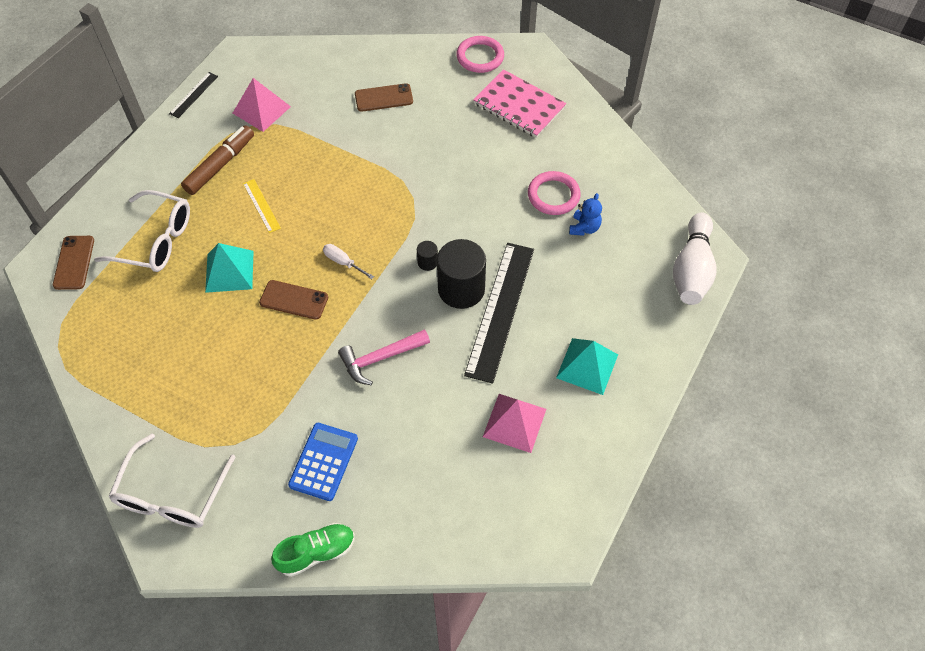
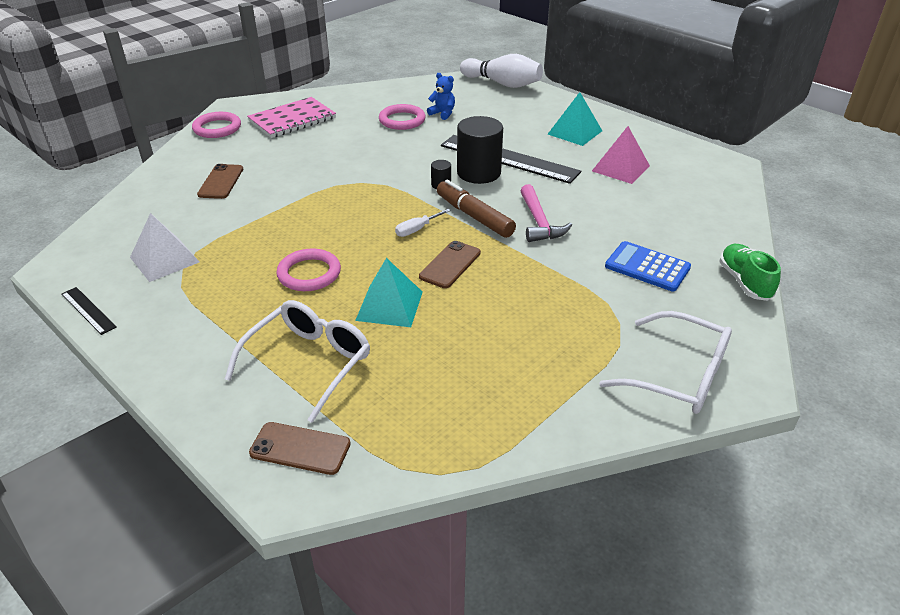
camera: 75 degrees left, 20 degrees down
brown marker [181,125,254,195] -> brown marker moved to [437,180,516,238]
pink pyramid [233,78,291,132] -> white pyramid [130,213,199,282]
yellow ruler [243,179,281,233] -> pink ring [276,248,341,291]

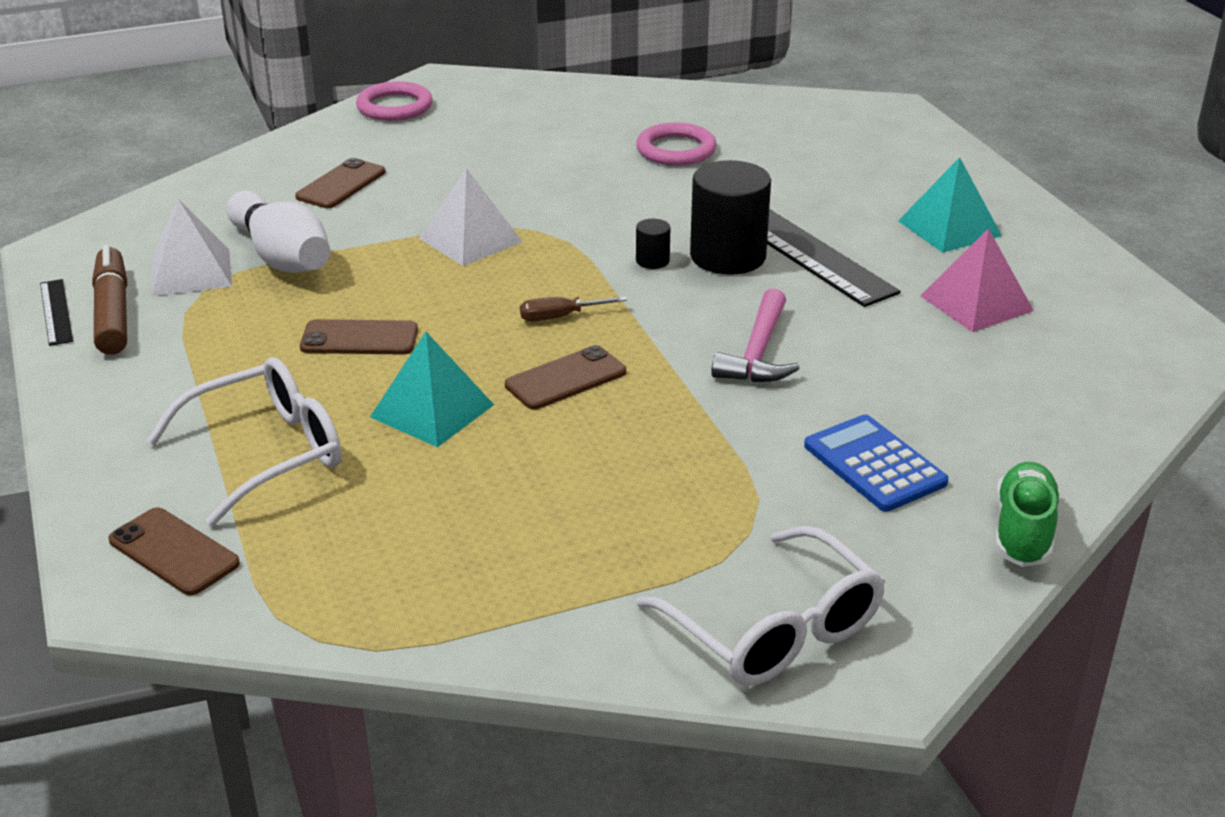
camera: 25 degrees right, 5 degrees down
pink notebook [247,97,336,138] -> none
pink ring [276,248,341,291] -> brown phone [300,319,418,354]
white screwdriver [395,209,451,237] -> brown screwdriver [520,296,627,321]
blue teddy bear [427,73,455,120] -> none
brown marker [437,180,516,238] -> brown marker moved to [92,245,127,355]
white bowling pin [460,54,543,88] -> white bowling pin moved to [227,191,330,273]
none -> white pyramid [419,168,523,266]

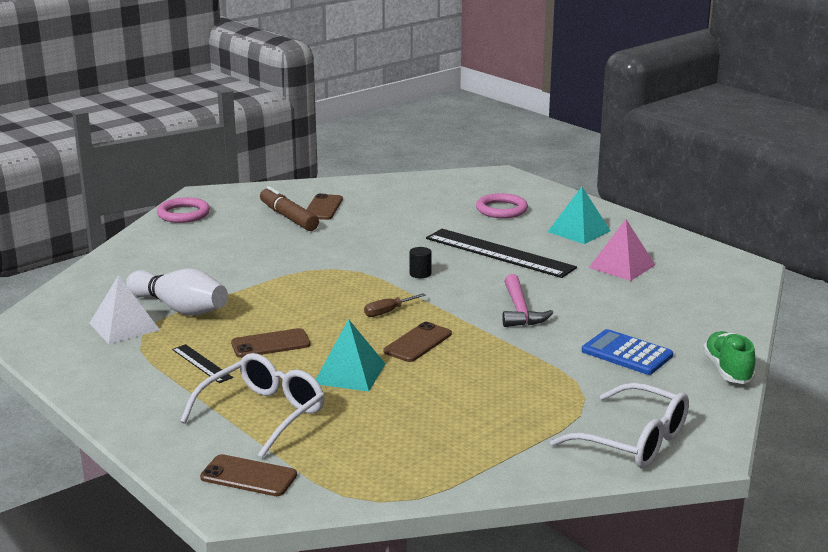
camera: 20 degrees left, 10 degrees down
black ruler [40,279,73,346] -> black ruler moved to [172,344,233,383]
brown marker [92,245,127,355] -> brown marker moved to [260,186,319,231]
brown phone [295,158,385,208] -> brown phone moved to [306,194,343,220]
white pyramid [419,168,523,266] -> none
pink ring [636,122,717,166] -> pink ring moved to [476,193,528,218]
black cylinder [690,160,771,275] -> none

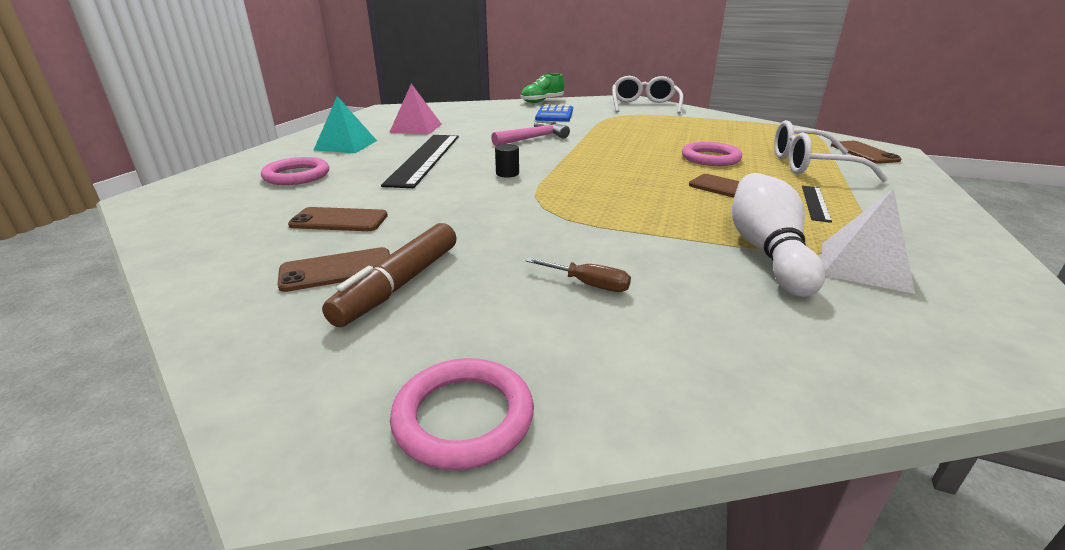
camera: 120 degrees left, 5 degrees up
turquoise pyramid [316,319,385,392] -> pink ring [682,142,742,166]
brown screwdriver [364,293,426,317] -> brown screwdriver moved to [526,258,631,292]
brown phone [383,322,452,362] -> brown phone moved to [288,207,388,231]

